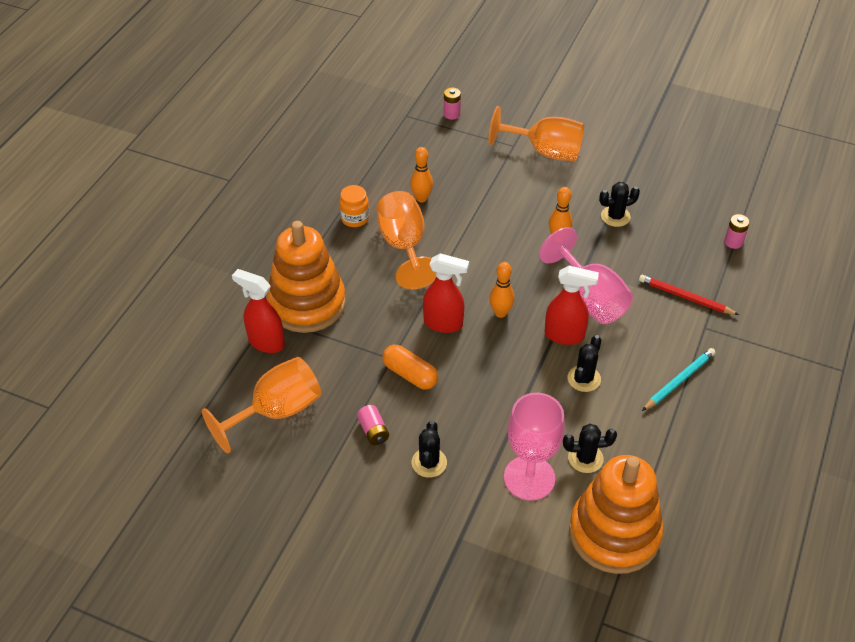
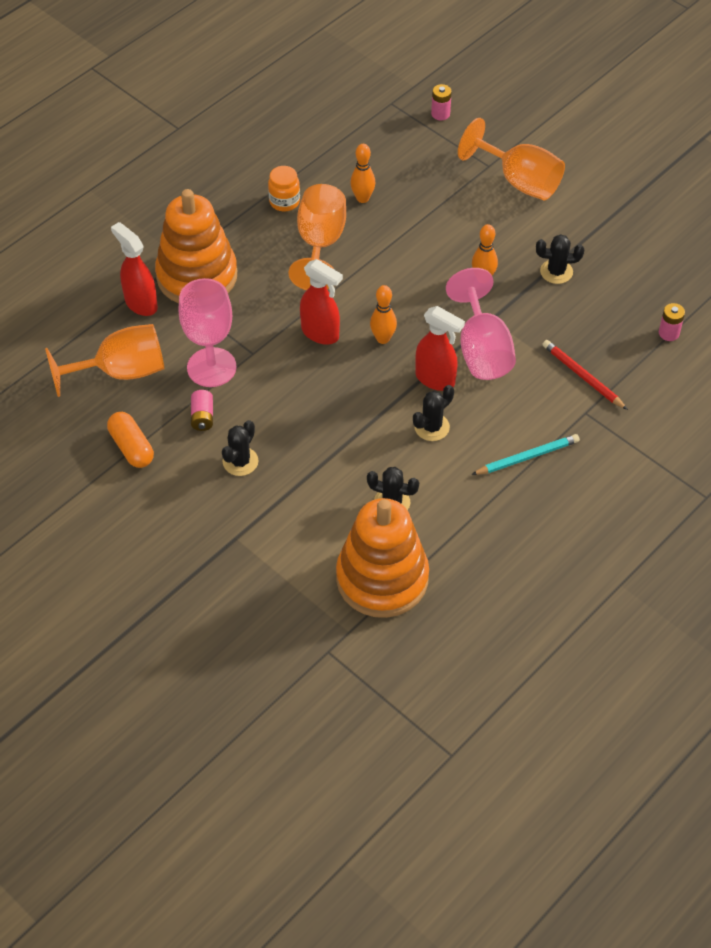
camera: 20 degrees right, 5 degrees up
orange capsule [382,345,438,390] -> orange capsule moved to [107,412,154,468]
pink goblet [504,393,565,500] -> pink goblet moved to [179,278,237,387]

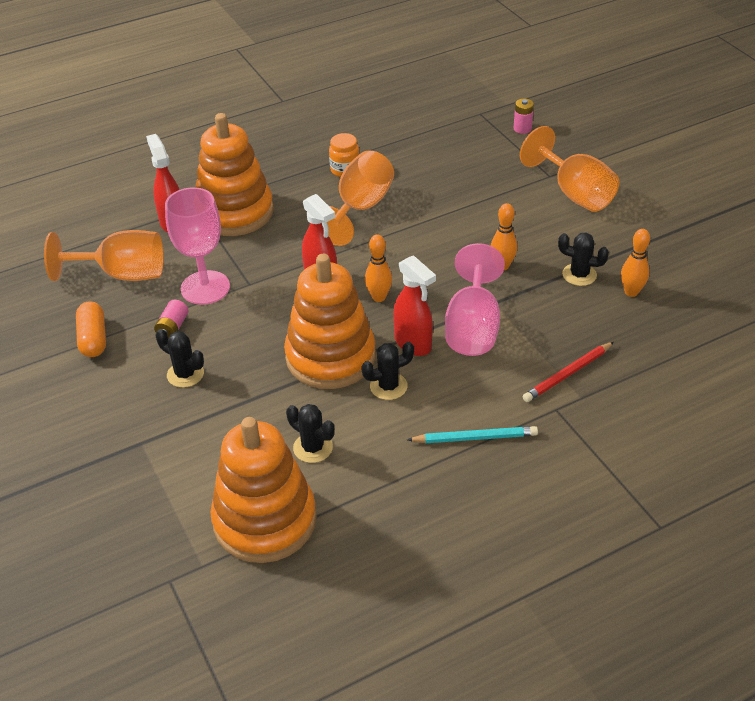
camera: 20 degrees right, 10 degrees down
black cactus [222,420,259,476] -> black cactus turned 75 degrees clockwise [156,329,204,388]
orange bowling pin [350,144,375,203] -> orange bowling pin moved to [621,229,650,297]
red pencil [542,340,628,410] -> red pencil turned 105 degrees counterclockwise [523,342,614,402]
pink battery [659,303,685,341] -> none
none -> orange stacking toy [284,254,376,389]

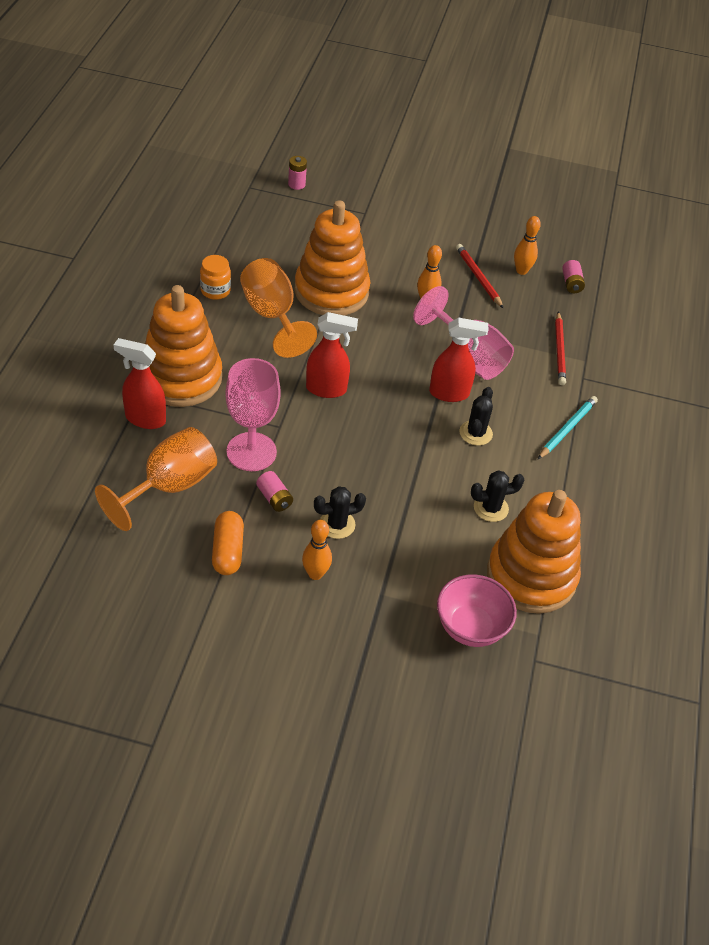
camera: 55 degrees left, 5 degrees up
orange capsule [76,301,106,357] -> orange capsule turned 60 degrees clockwise [212,511,244,575]
orange stacking toy [284,254,376,389] -> orange stacking toy moved to [294,200,370,315]
orange bowling pin [365,234,392,302] -> orange bowling pin moved to [302,520,332,580]
orange goblet [520,126,619,212] -> none
black cactus [558,233,609,286] -> red pencil [456,244,504,309]
none -> pink bowl [437,574,517,647]
none -> pink battery [562,260,585,293]

